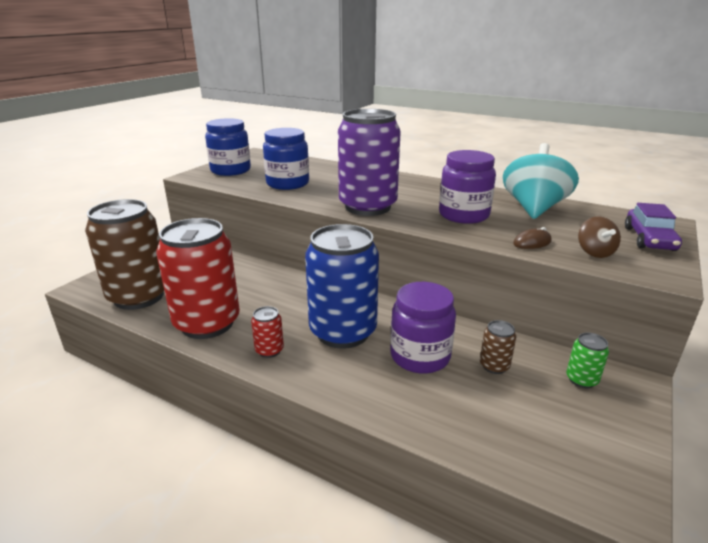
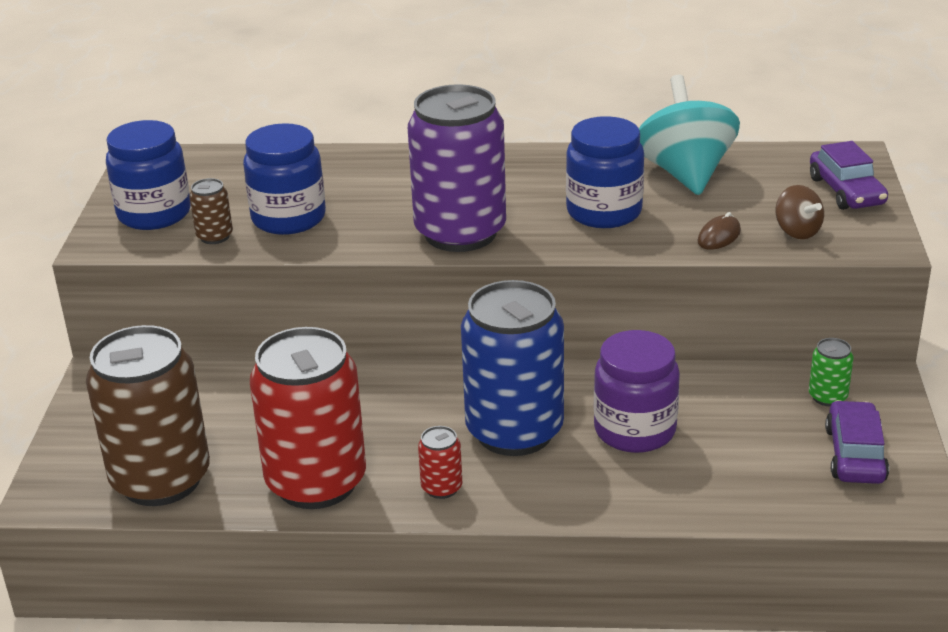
camera: 25 degrees left, 5 degrees up
purple jar [439,150,496,224] -> blue jar [566,116,644,228]
brown can [480,320,516,374] -> brown can moved to [189,178,233,244]
none -> purple car [825,400,889,484]

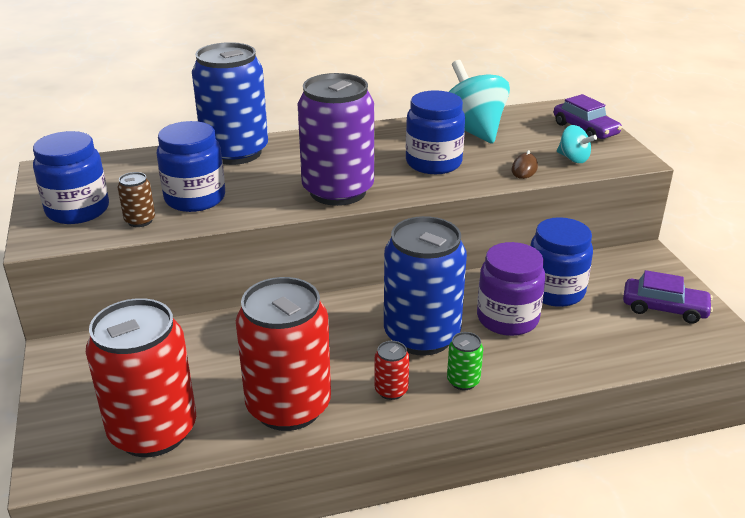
camera: 20 degrees left, 0 degrees up
brown can [86,325,210,506] -> red can [86,298,196,457]
brown spinning top [776,185,824,239] -> turquoise spinning top [557,125,597,163]
green can [809,338,853,406] -> green can moved to [447,332,483,390]
purple car [825,400,889,484] -> purple car turned 120 degrees clockwise [623,270,713,324]
none -> blue can [192,42,268,165]
none -> blue jar [530,217,593,307]

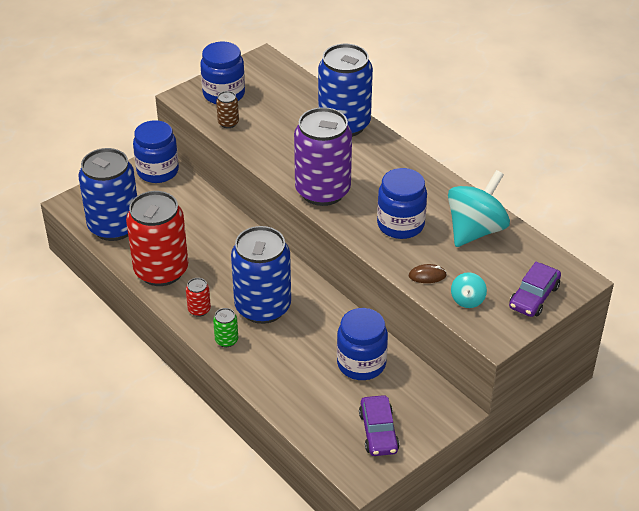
camera: 65 degrees right, 10 degrees up
red can [86,298,196,457] -> blue can [78,148,137,241]
blue jar [157,121,225,212] -> blue jar moved to [133,120,179,183]
purple jar [477,242,546,336] -> none

